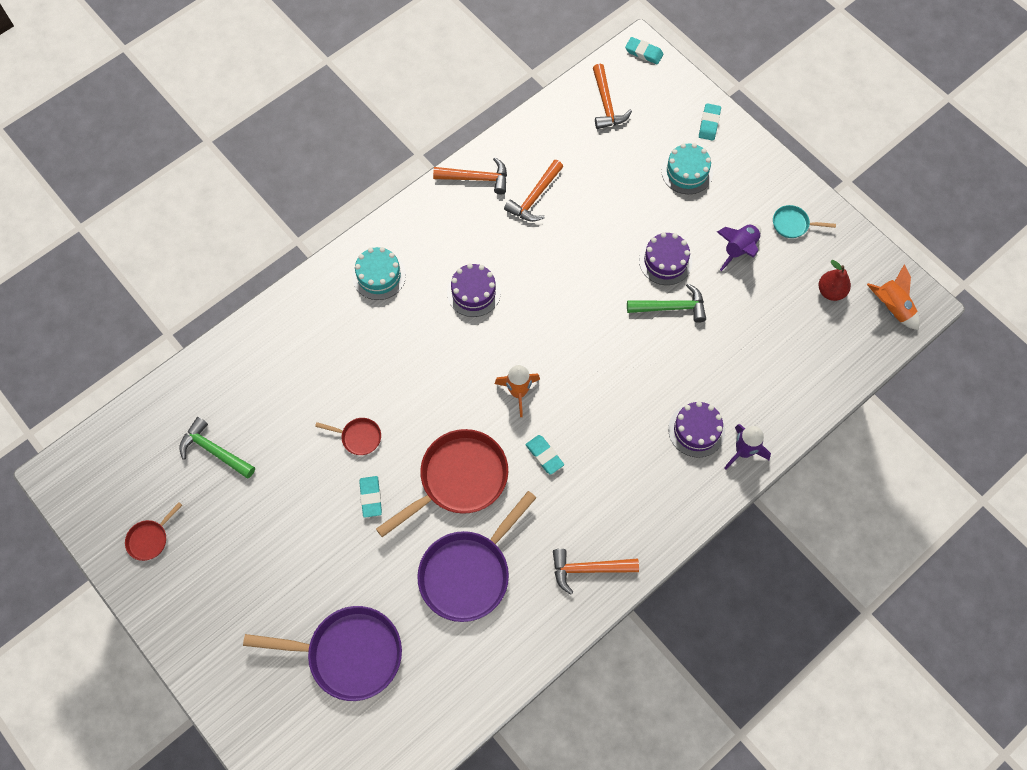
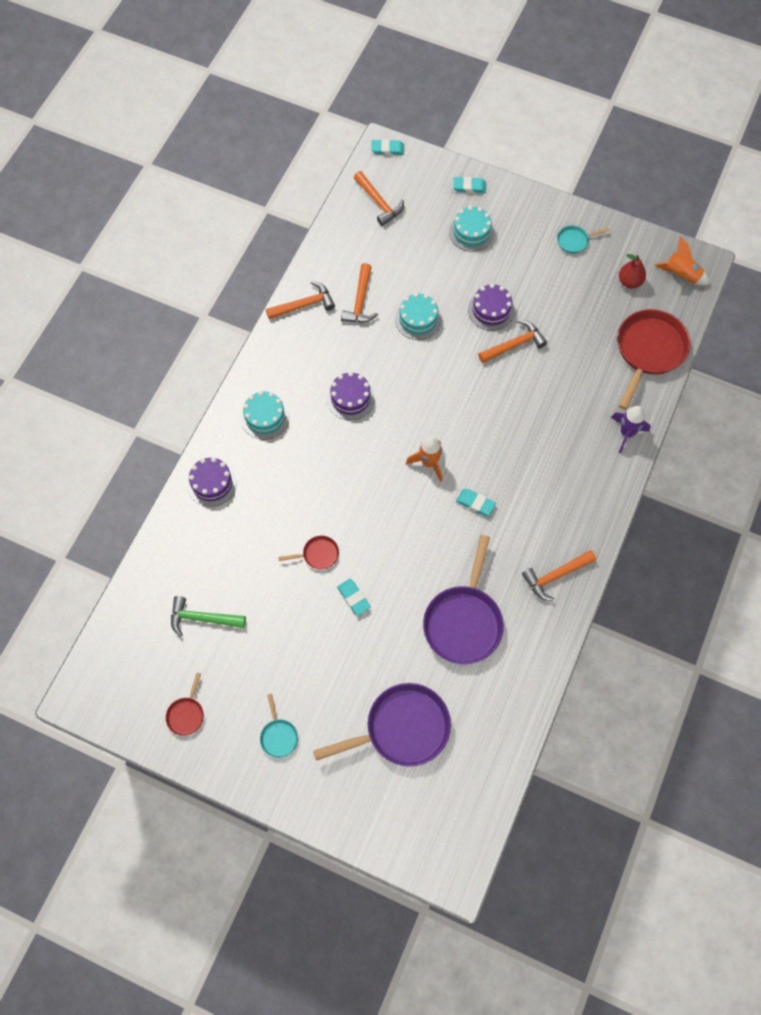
camera: 25 degrees left, 0 degrees up
red pan [376,429,508,537] -> red pan moved to [618,309,690,410]
green hammer [627,283,706,323] -> orange hammer [478,320,547,363]
purple cake [668,401,725,458] -> purple cake moved to [187,457,237,507]
turquoise eraser [699,103,721,141] -> turquoise eraser turned 75 degrees counterclockwise [453,177,486,193]
purple rocket [717,224,761,271] -> none
none -> turquoise pan [260,694,298,758]
none -> turquoise cake [395,293,442,340]

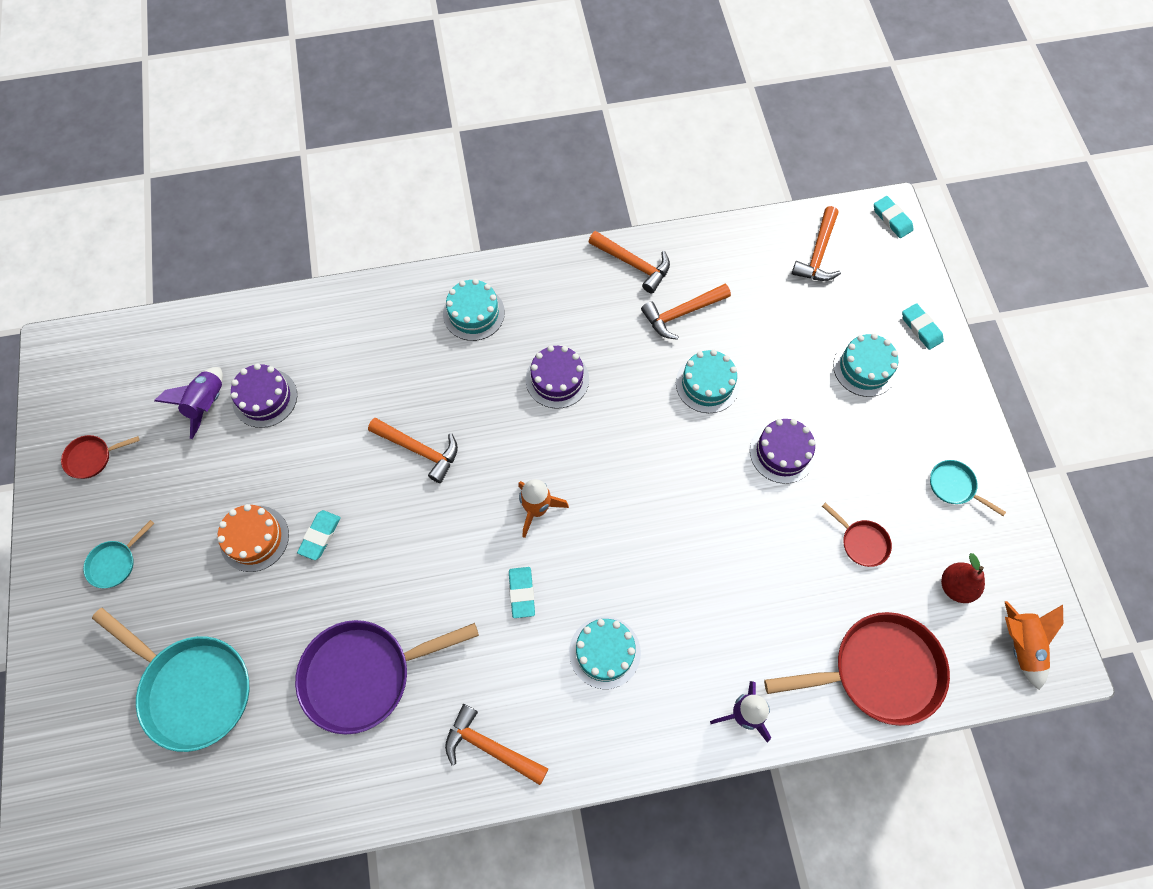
camera: 55 degrees right, 0 degrees up
green hammer [171,596,246,637] -> purple rocket [154,367,223,439]
purple cake [187,457,237,507] -> purple cake moved to [231,364,297,428]
red pan [278,535,339,569] -> red pan moved to [822,502,892,567]
purple pan [313,683,451,766] -> turquoise pan [92,608,249,752]
orange hammer [478,320,547,363] -> orange hammer moved to [368,418,458,483]
none -> orange cake [217,504,289,572]
none -> turquoise cake [569,617,641,689]

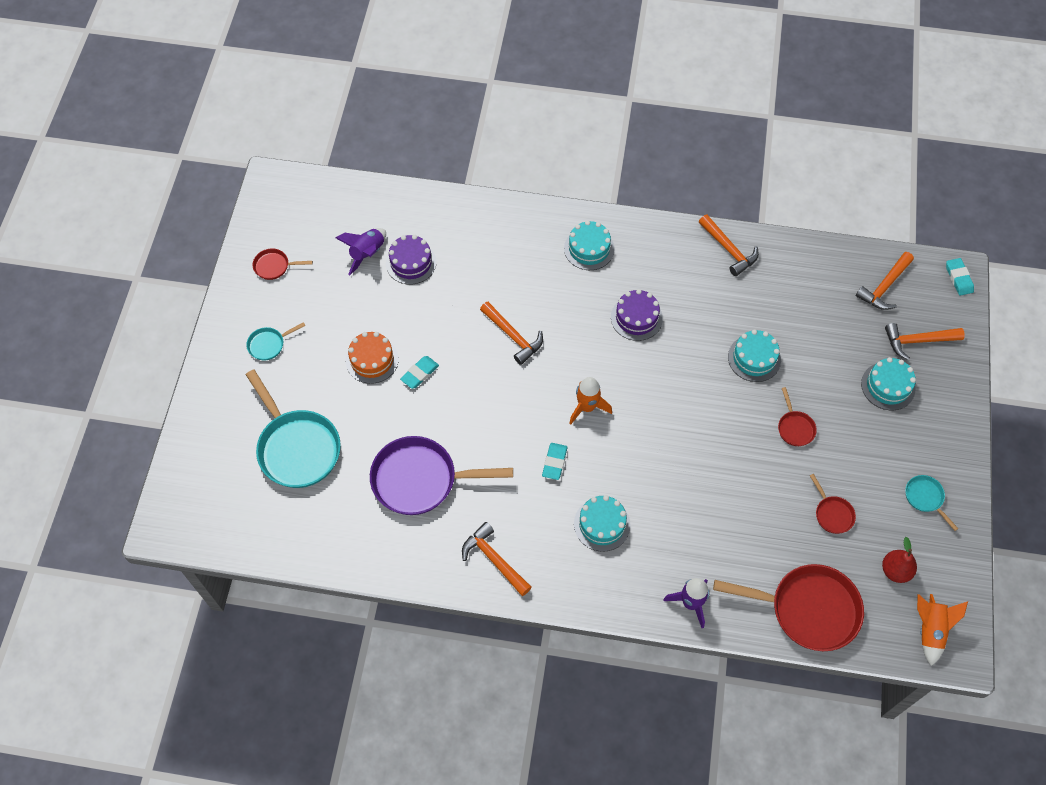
camera: 20 degrees right, 5 degrees down
orange hammer [641,284,731,340] -> orange hammer moved to [885,323,965,360]
purple cake [750,419,816,484] -> red pan [778,387,817,446]
turquoise eraser [902,303,944,350] -> none

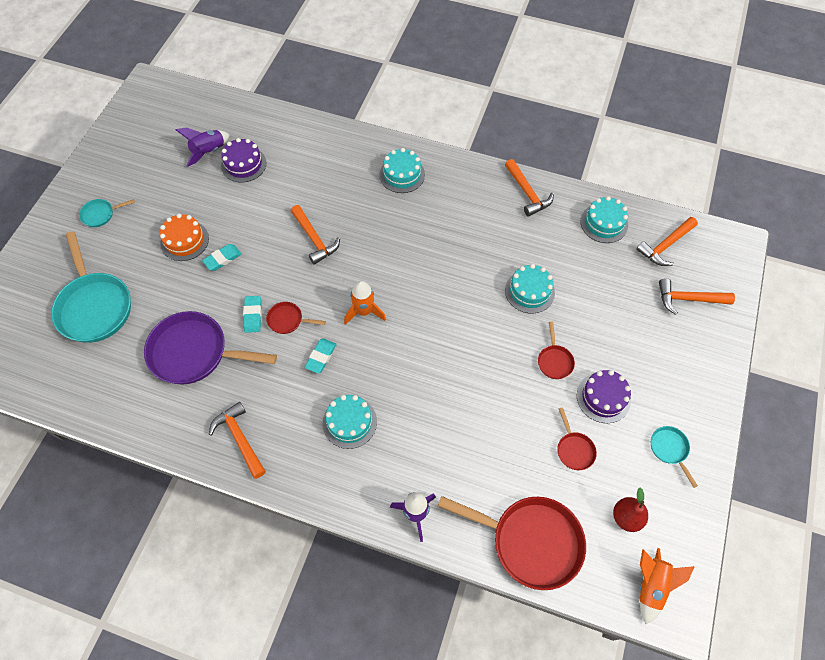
camera: 10 degrees right, 0 degrees up
red pan [253,248,313,280] -> red pan moved to [266,302,326,334]
purple cake [611,289,663,341] -> purple cake moved to [577,370,631,423]
turquoise cake [861,357,916,410] -> turquoise cake moved to [580,196,628,243]
turquoise eraser [946,258,974,296] -> turquoise eraser moved to [243,296,262,333]

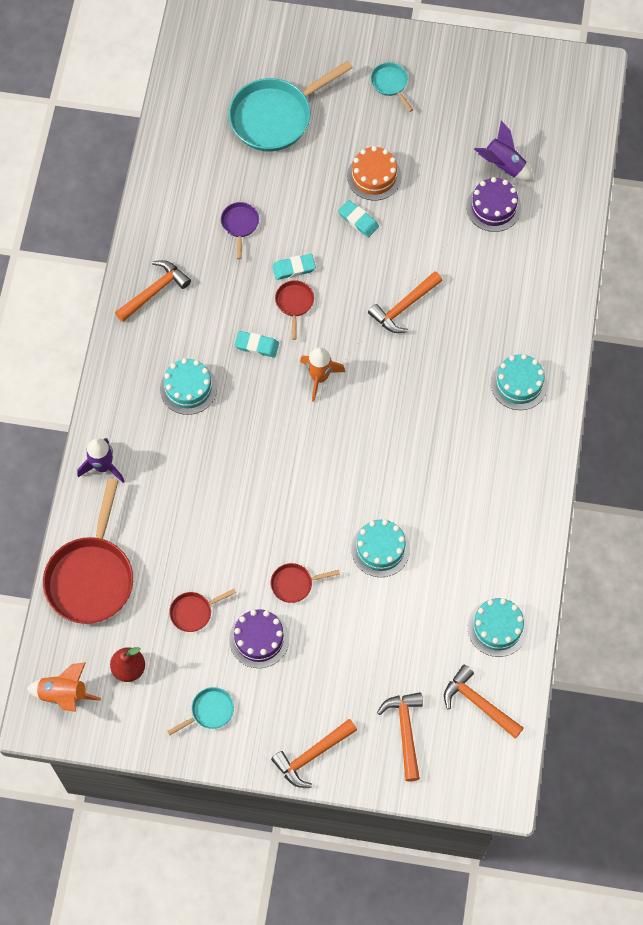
camera: 80 degrees right, 5 degrees up
purple pan [144,311,277,384] -> purple pan [221,202,259,259], size x0.46
orange hammer [505,159,554,217] -> orange hammer moved to [271,719,357,788]

